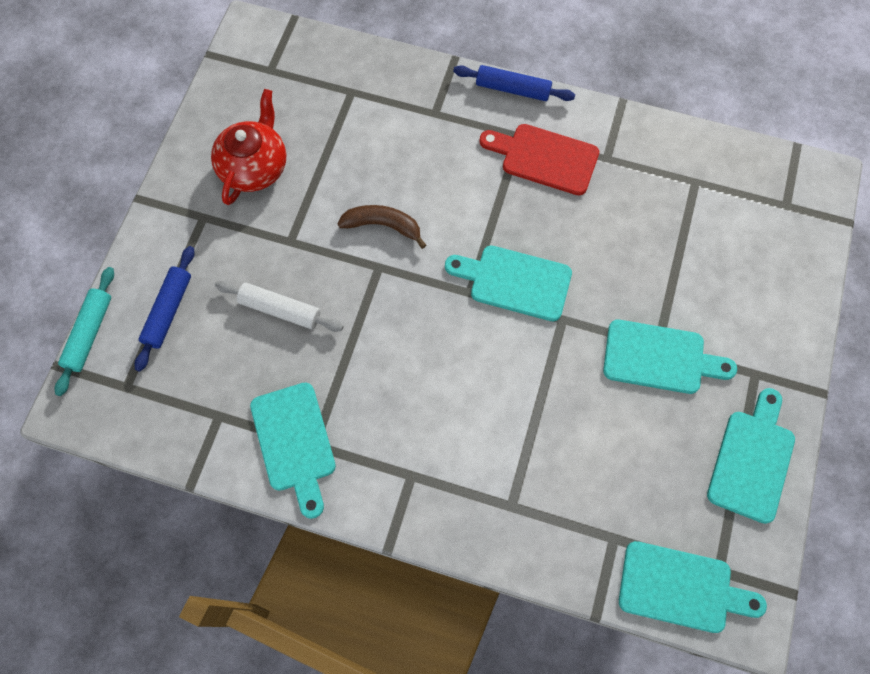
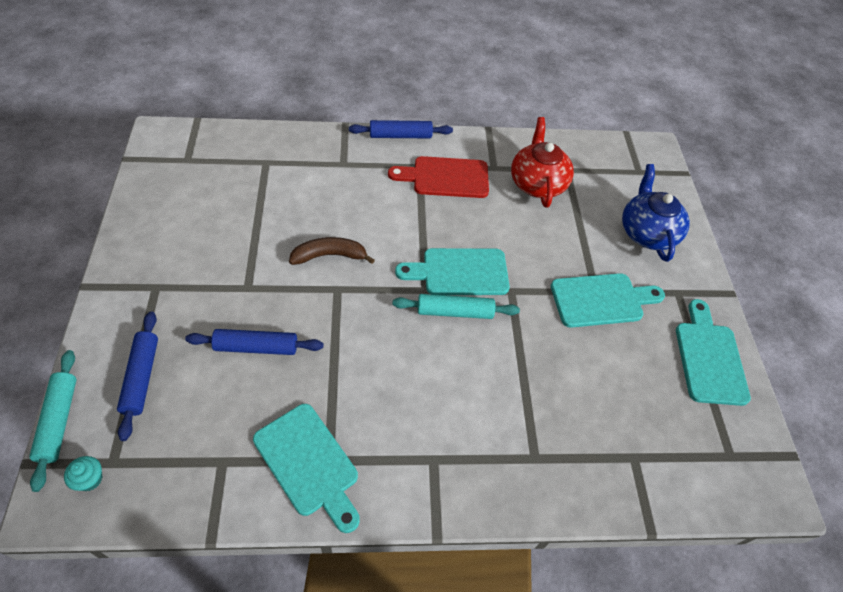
camera: 25 degrees left, 15 degrees down
red teapot [211,89,286,205] -> red teapot moved to [511,117,574,208]
white rolling pin [215,281,344,332] -> blue rolling pin [185,329,323,355]
turquoise cutting board [619,541,767,633] -> none
none -> turquoise cupcake [64,456,102,491]
none -> turquoise rolling pin [393,294,520,319]
none -> blue teapot [622,164,690,262]

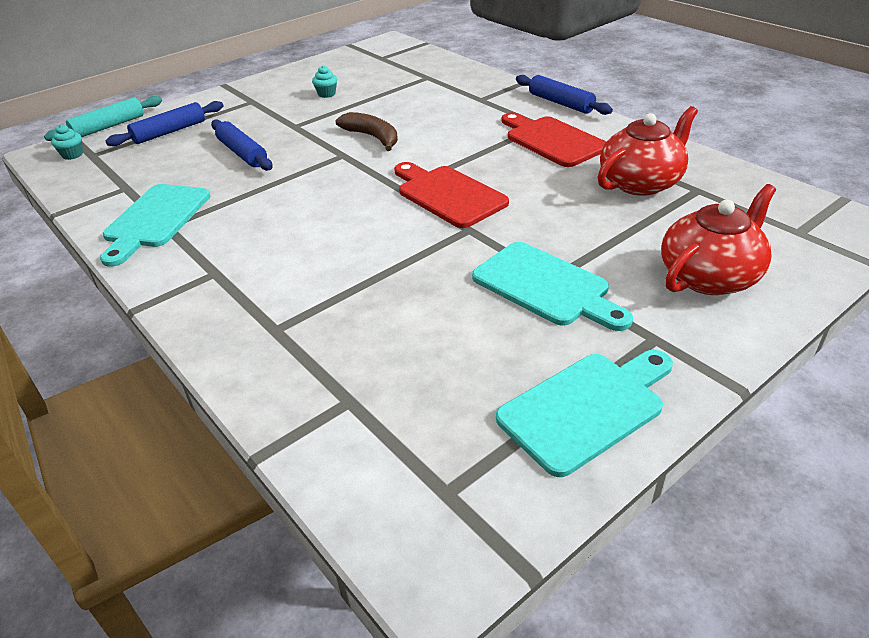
camera: 60 degrees right, 15 degrees down
turquoise rolling pin [393,294,520,319] -> none
turquoise cutting board [395,248,510,295] -> red cutting board [394,162,509,228]
blue teapot [622,164,690,262] -> red teapot [661,184,776,295]
none -> turquoise cupcake [312,66,337,98]

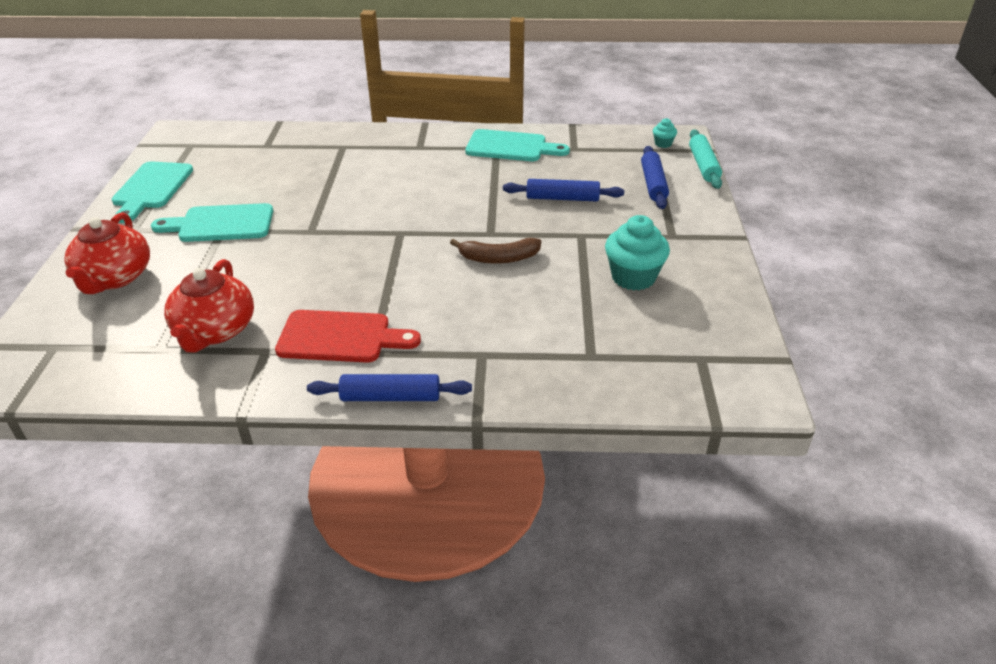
camera: 130 degrees right, 0 degrees up
turquoise cutting board [100,184,211,267] -> turquoise cutting board turned 135 degrees clockwise [465,129,570,161]
turquoise cupcake [312,66,337,98] -> turquoise cupcake [605,215,670,291], size x2.06
red cutting board [394,162,509,228] -> none

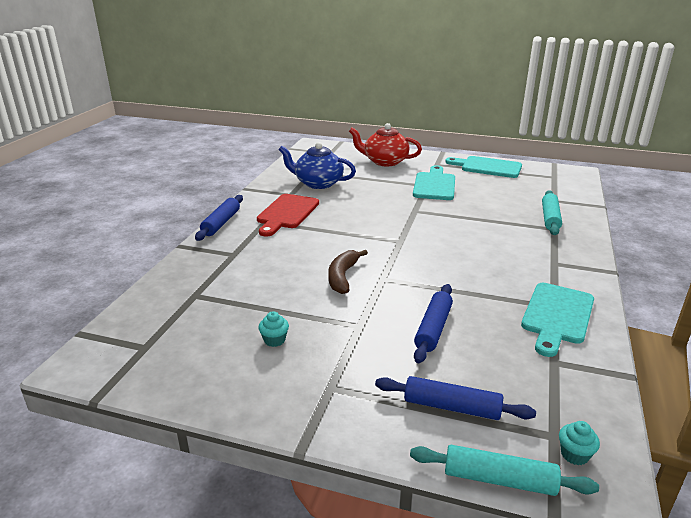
camera: 105 degrees right, 10 degrees down
red teapot [164,259,254,353] -> blue teapot [279,142,356,189]
turquoise cupcake [605,215,670,291] -> turquoise cupcake [258,311,289,347], size x0.49
none -> turquoise rolling pin [542,190,562,235]

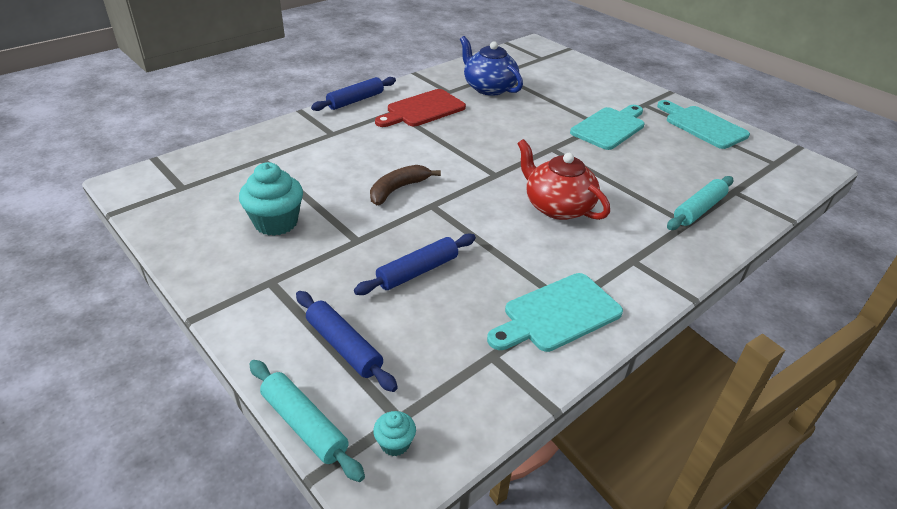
camera: 30 degrees right, 10 degrees up
turquoise cupcake [258,311,289,347] -> turquoise cupcake [239,162,303,236], size x2.06
red teapot [349,123,422,166] -> red teapot moved to [517,139,610,220]

